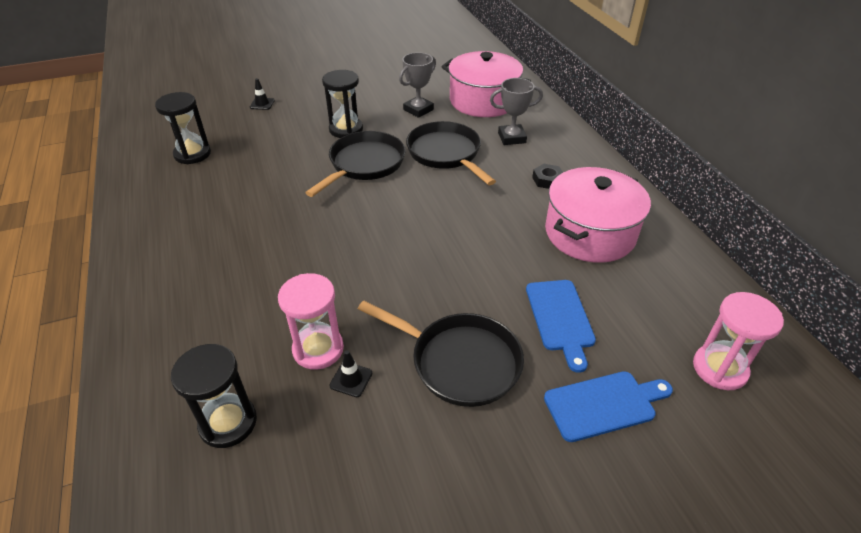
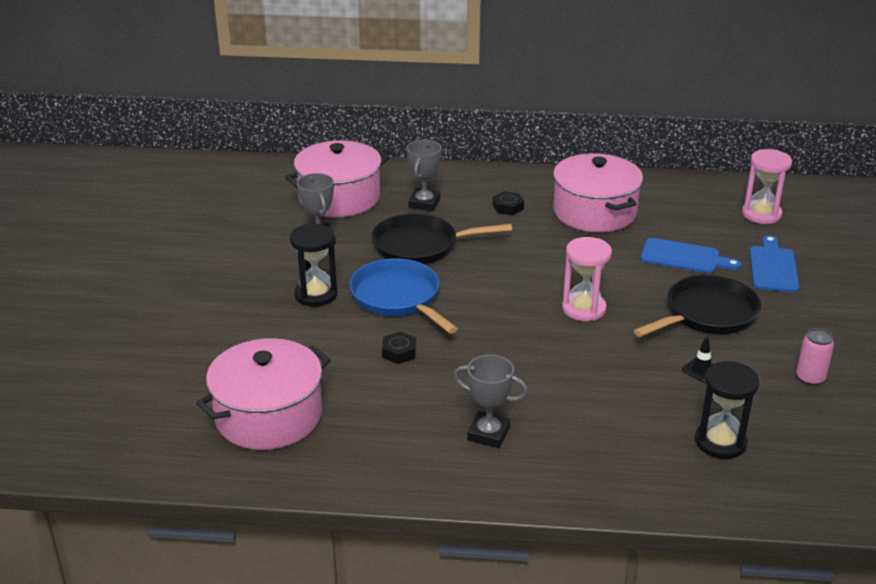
camera: 65 degrees left, 10 degrees down
black hourglass [155,92,211,164] -> pink pot [196,338,331,450]
black traffic cone [250,78,275,110] -> none
pink hourglass [278,273,344,370] -> pink hourglass moved to [562,237,612,321]
black pan [305,131,405,197] -> blue pan [349,258,458,334]
none -> black nut [382,331,416,364]
none -> grey trophy [454,355,528,448]
none -> pink can [796,328,834,386]

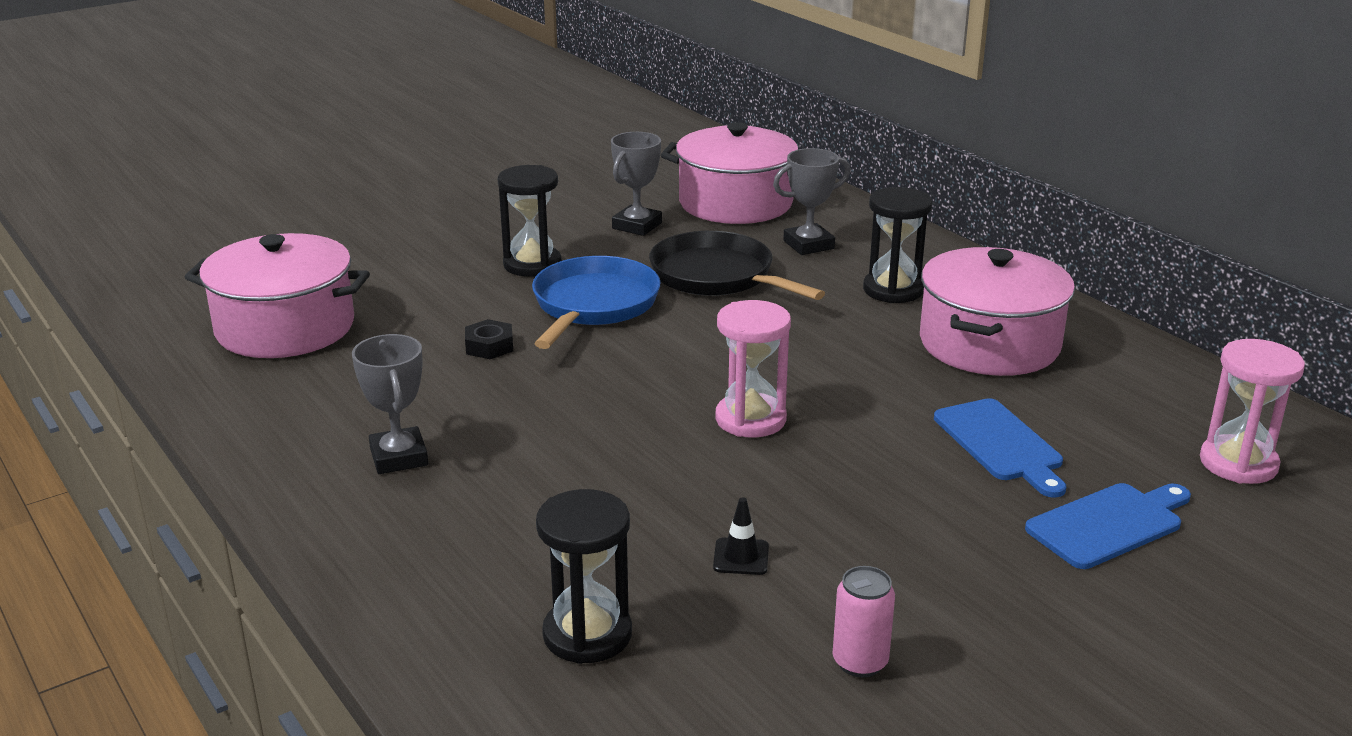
camera: 50 degrees right, 5 degrees down
black nut [493,191,524,215] -> black hourglass [863,187,932,303]
black pan [633,274,761,337] -> none

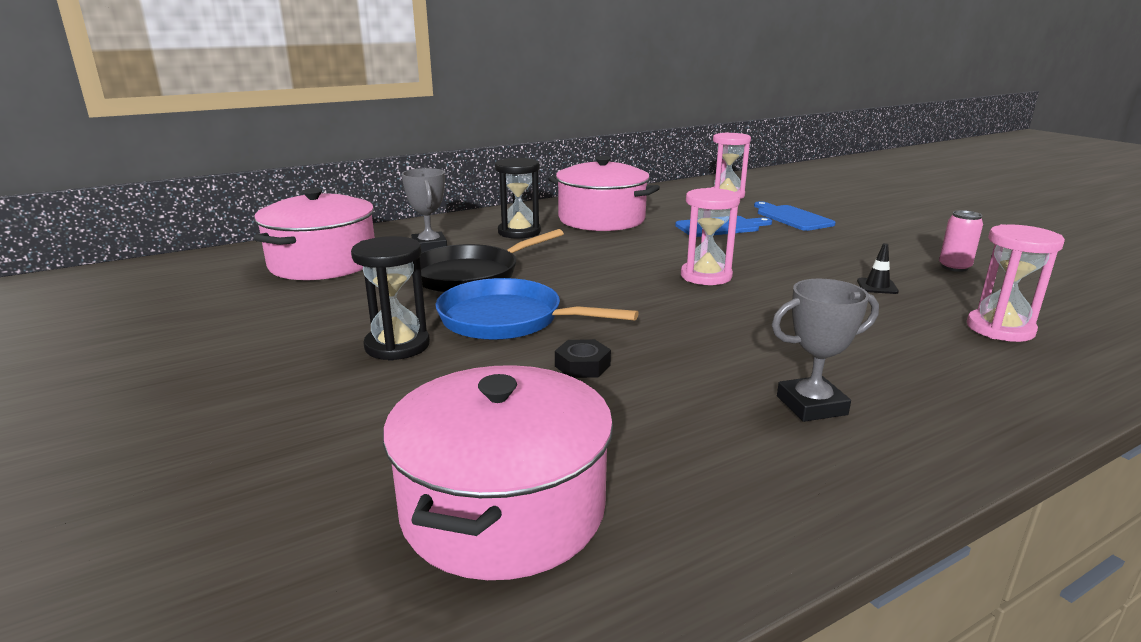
camera: 85 degrees left, 5 degrees down
black hourglass [536,489,632,664] -> pink hourglass [967,224,1065,342]
grey trophy [611,132,662,236] -> none

